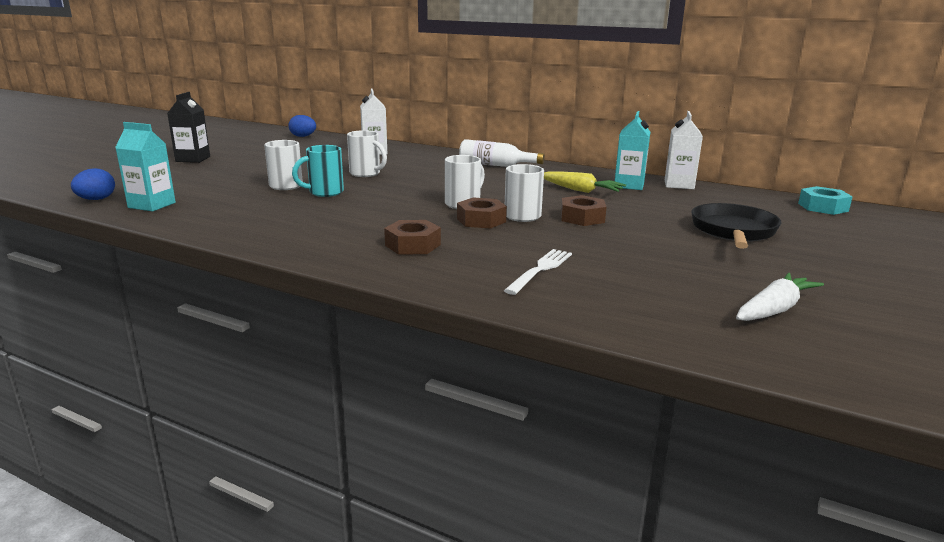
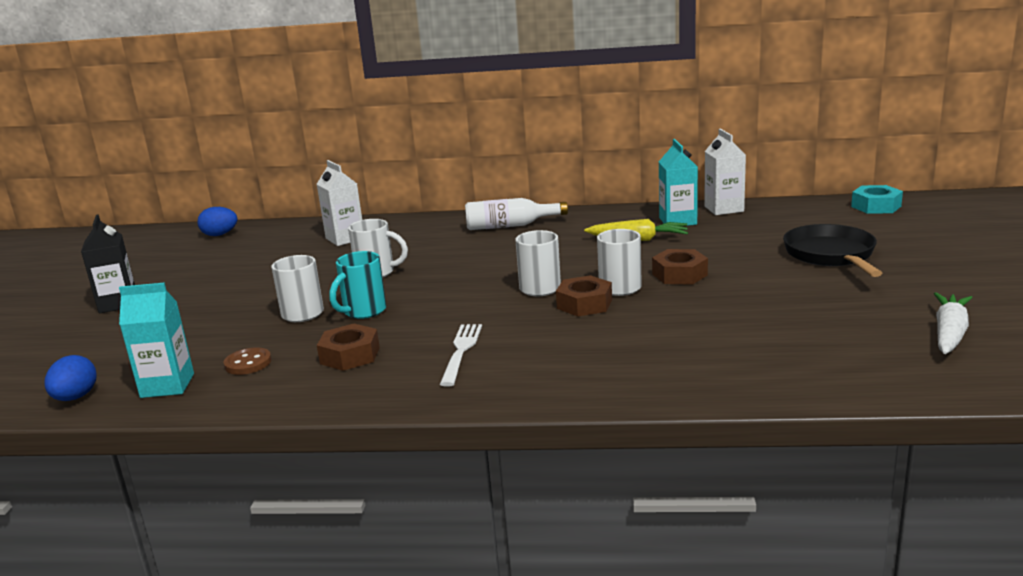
camera: 20 degrees left, 0 degrees up
brown nut [384,220,441,255] -> brown nut moved to [317,324,380,371]
white fork [504,249,572,295] -> white fork moved to [440,324,482,387]
none -> brown button [224,347,272,375]

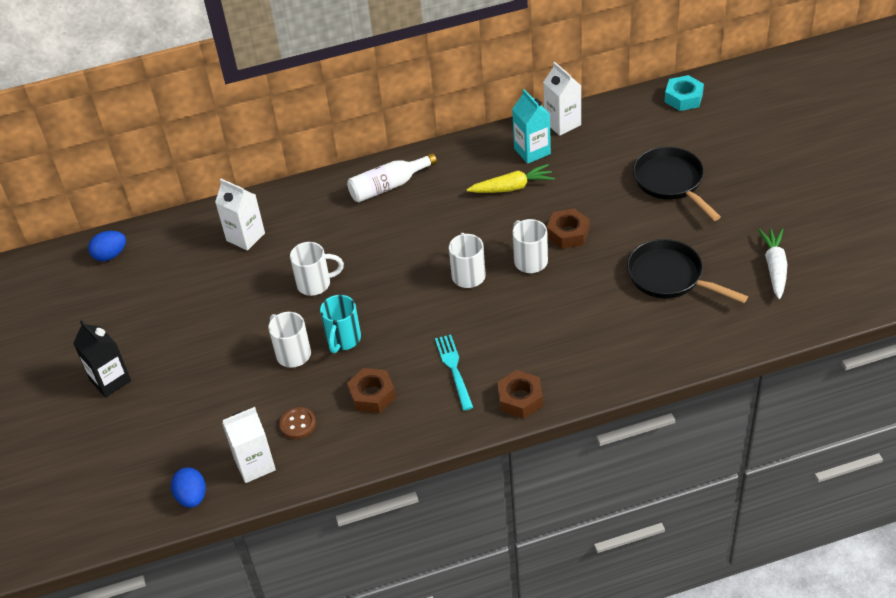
camera: 20 degrees left, 25 degrees up
turquoise carton [119,283,194,398] -> white carton [222,407,276,483]
white fork [440,324,482,387] -> turquoise fork [435,335,473,411]
brown nut [556,275,612,316] -> brown nut moved to [497,370,543,419]
none -> black pan [627,239,748,303]

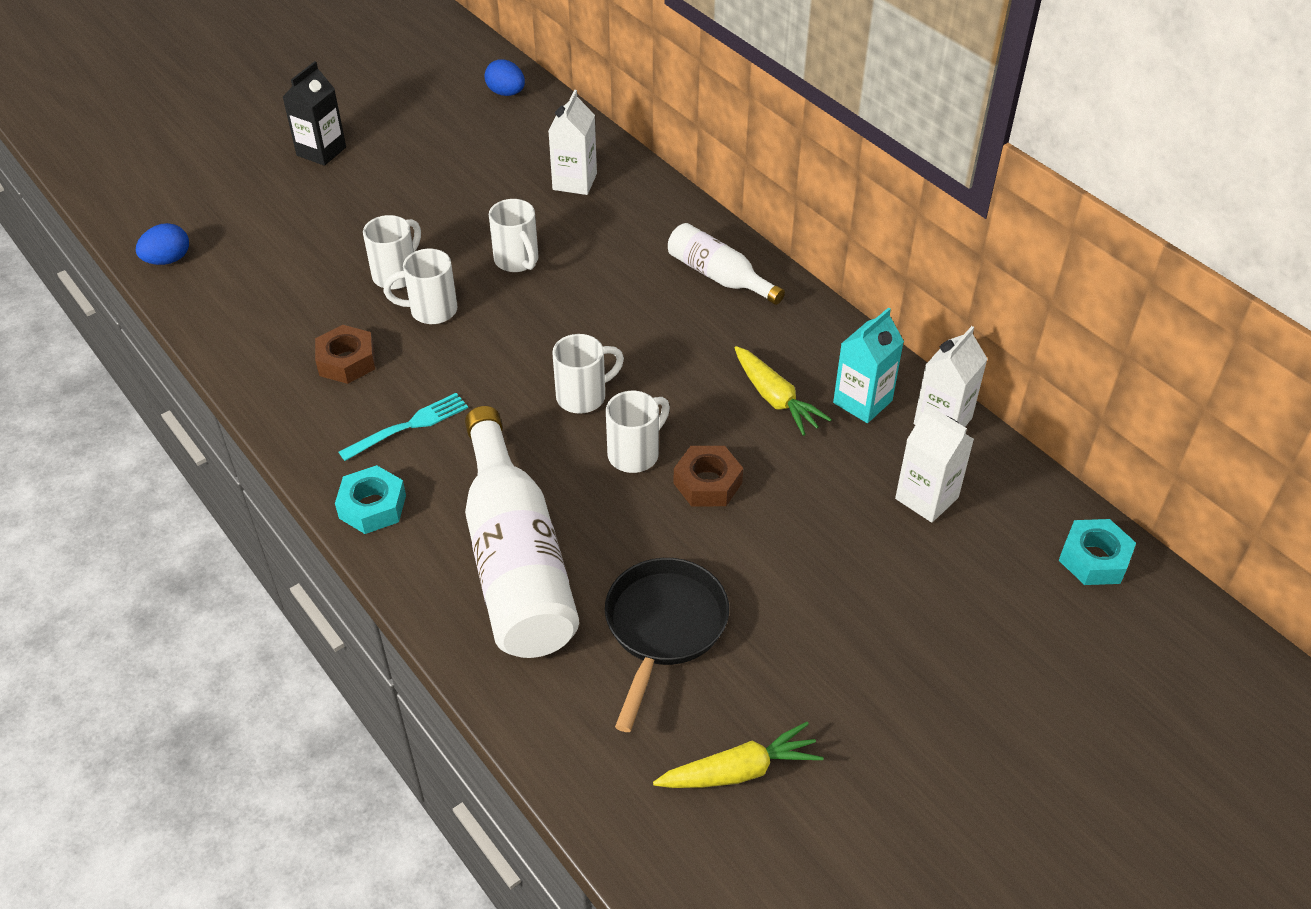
camera: 65 degrees right, 0 degrees up
white carton [222,407,276,483] -> white carton moved to [895,404,974,523]
brown button [280,407,316,439] -> none
turquoise mug [320,295,361,353] -> white mug [384,249,458,324]
brown nut [497,370,543,419] -> turquoise nut [335,465,406,534]
black pan [633,147,721,221] -> none
white carrot [758,228,787,299] -> yellow carrot [653,722,824,788]
none -> white bottle [465,406,579,658]

